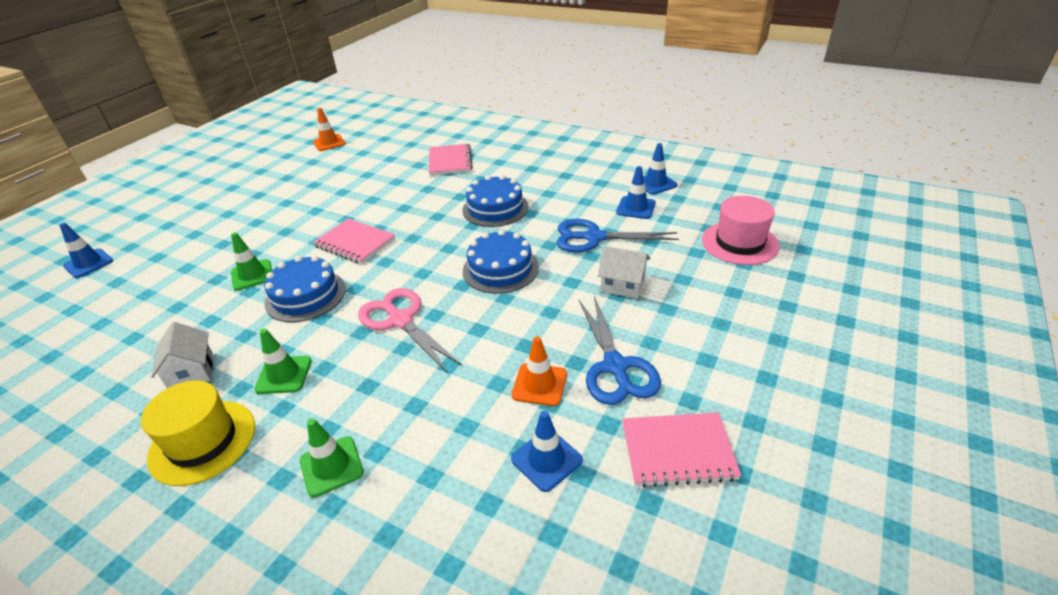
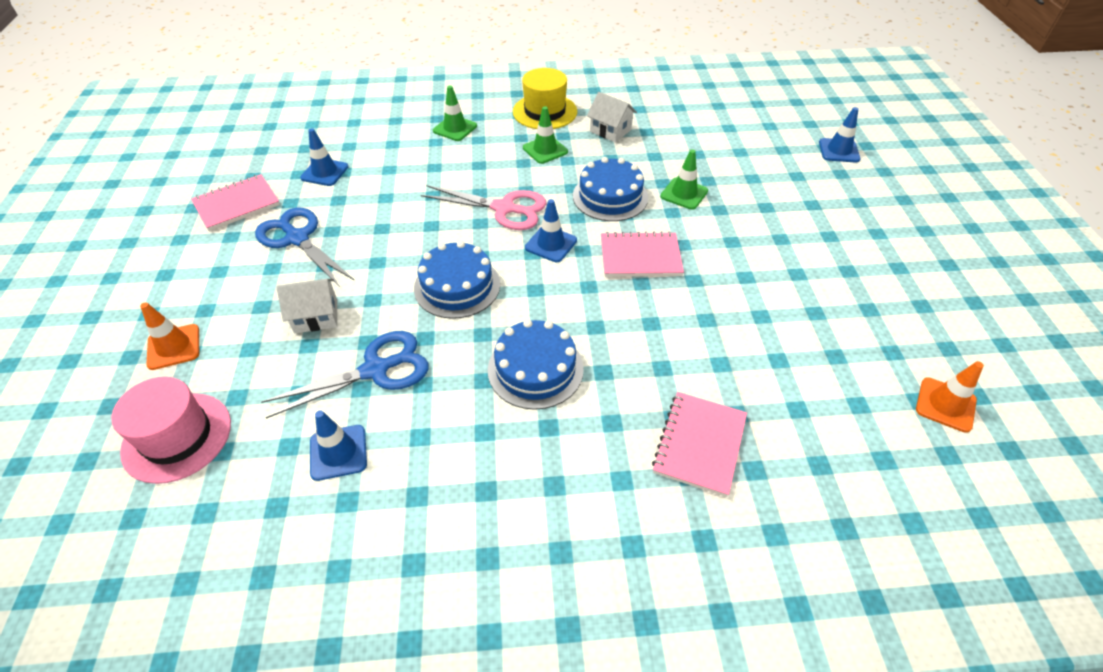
camera: 145 degrees right, 10 degrees up
pink notebook [429,144,472,176] -> pink notebook turned 60 degrees clockwise [652,392,747,497]
orange traffic cone [512,336,567,406] -> orange traffic cone moved to [140,302,199,370]
blue traffic cone [643,143,678,194] -> blue traffic cone moved to [525,199,577,262]

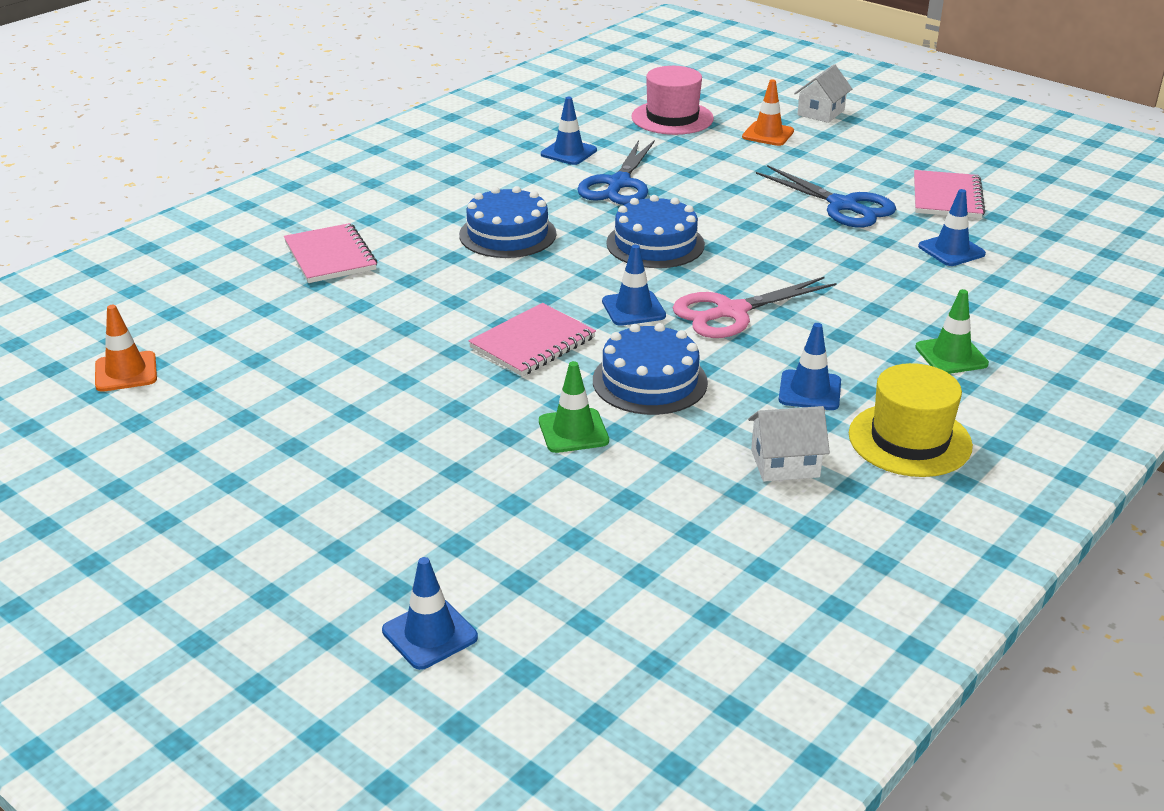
camera: 135 degrees right, 15 degrees down
blue scissors [255,208,355,287] -> blue scissors turned 45 degrees clockwise [756,165,896,228]
white house [277,279,337,333] -> white house moved to [794,64,852,123]
green traffic cone [523,106,568,164] -> blue traffic cone [779,323,841,410]

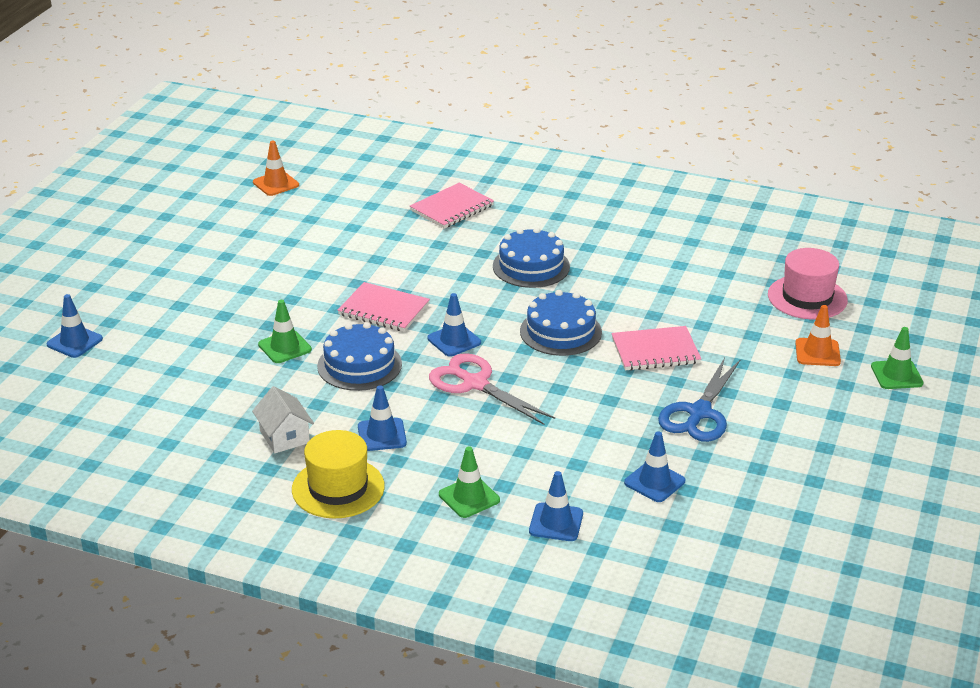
camera: 70 degrees right, 0 degrees up
blue traffic cone [541,97,597,165] -> blue traffic cone moved to [529,471,583,541]
blue scissors [577,140,655,205] -> none
white house [794,64,852,123] -> green traffic cone [871,327,924,389]
pink notebook [914,170,985,218] -> pink notebook moved to [612,326,701,371]

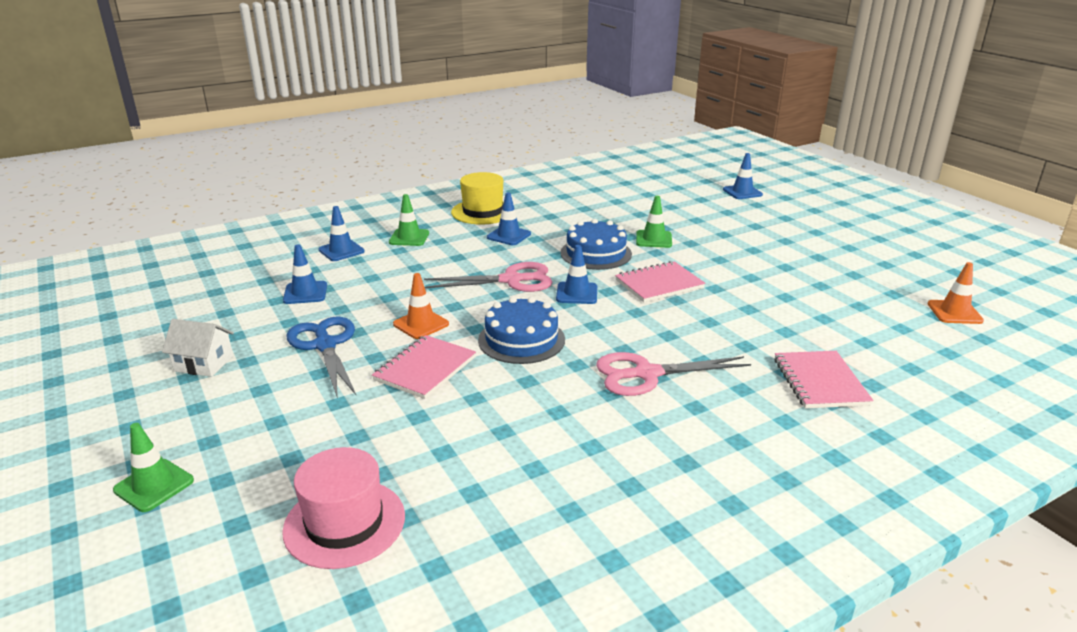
camera: 130 degrees right, 5 degrees down
white house [252,386,314,453] -> white house moved to [162,319,234,377]
blue cake [493,227,570,288] -> pink scissors [596,352,751,396]
orange traffic cone [795,305,841,366] -> orange traffic cone moved to [393,273,449,339]

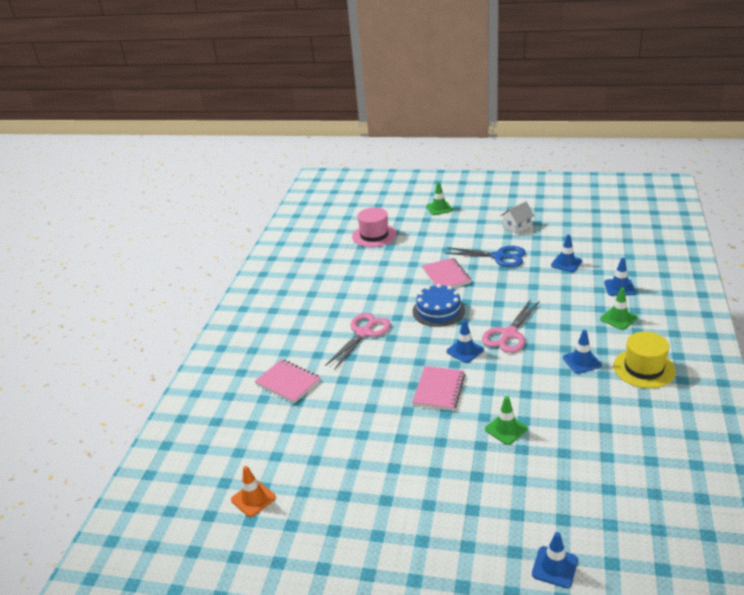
camera: 135 degrees right, 5 degrees up
orange traffic cone [393,273,449,339] -> none
blue cake [560,219,632,270] -> none

